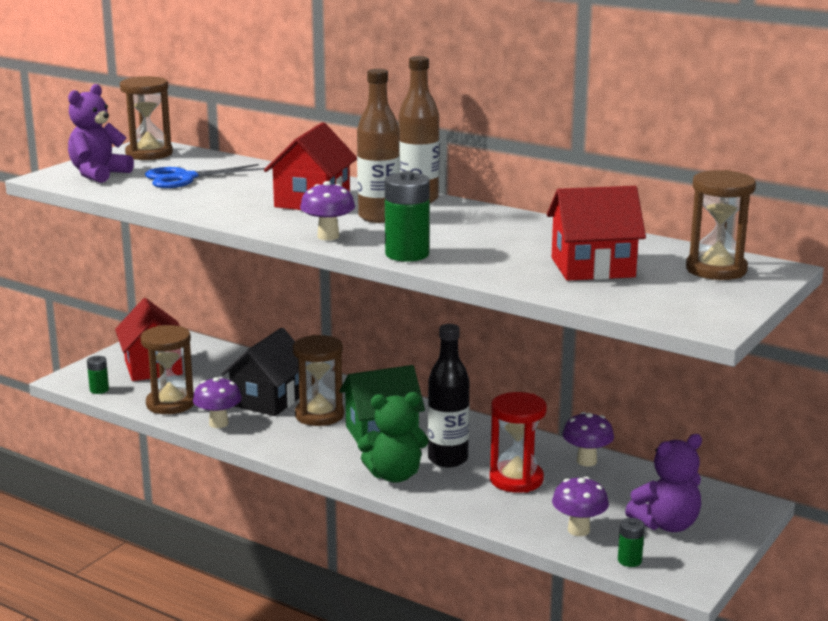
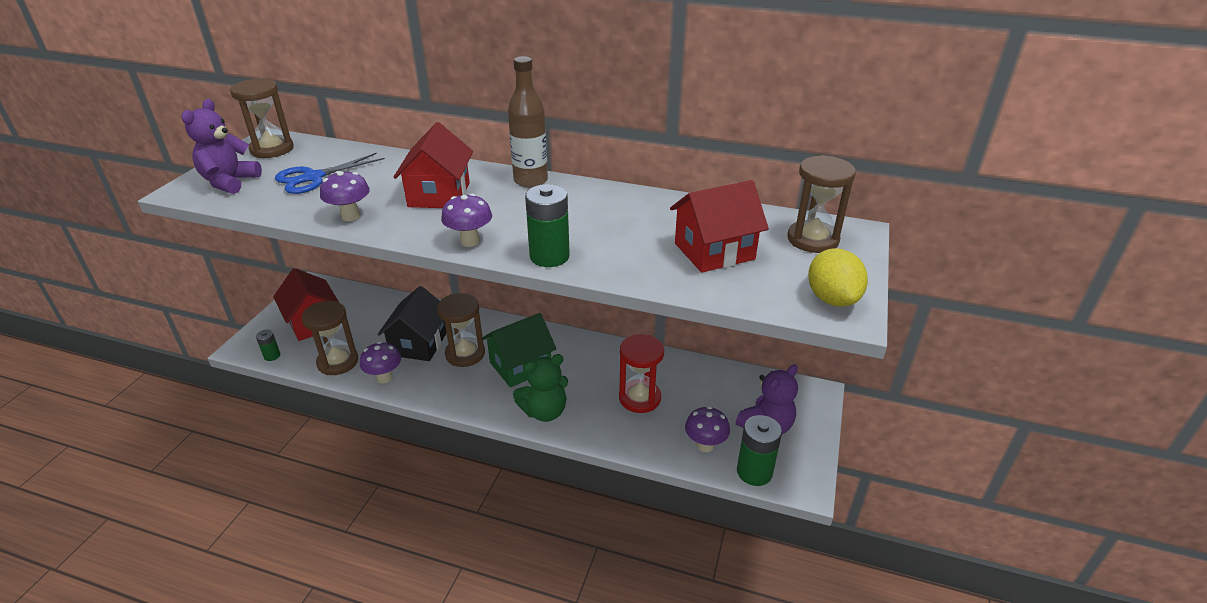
camera: 15 degrees left, 15 degrees up
brown bottle [357,69,400,223] -> none
black bottle [428,324,469,467] -> none
purple mushroom [562,412,614,467] -> purple mushroom moved to [320,171,370,221]
green battery [618,518,645,567] -> green battery [737,415,782,486], size x1.89
none -> yellow lemon [808,248,868,306]

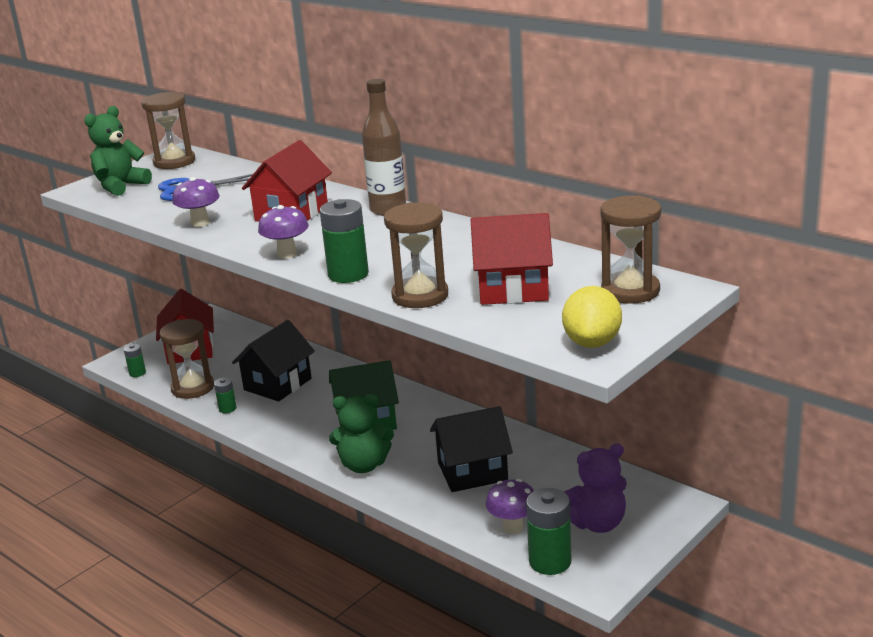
camera: 25 degrees right, 10 degrees down
purple teddy bear [182,99,262,194] -> green teddy bear [84,106,152,196]
purple mushroom [360,342,401,384] -> green battery [214,377,236,413]
brown hourglass [437,293,485,367] -> brown hourglass moved to [384,202,448,308]
red hourglass [619,334,664,413] -> black house [430,406,513,492]

